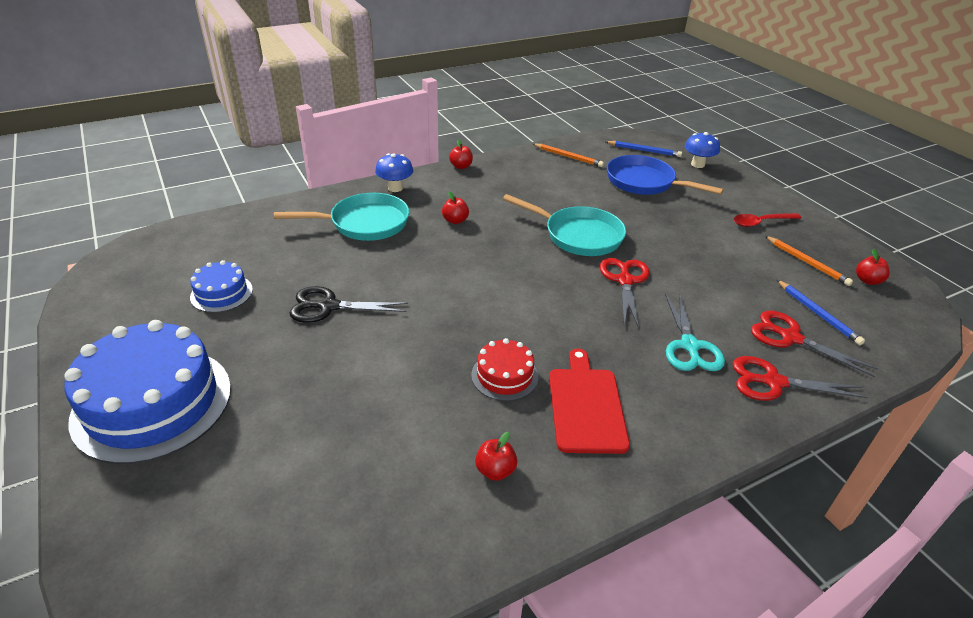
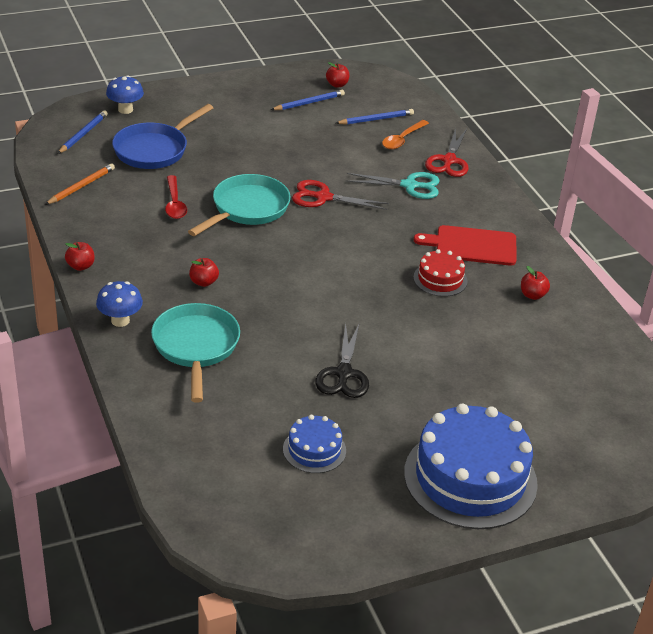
camera: 85 degrees left, 0 degrees up
red spoon [733,213,801,227] -> red spoon moved to [165,175,187,219]
red scissors [751,311,878,377] -> orange spoon [382,120,429,149]
orange pencil [765,236,853,286] -> blue pencil [271,90,345,110]

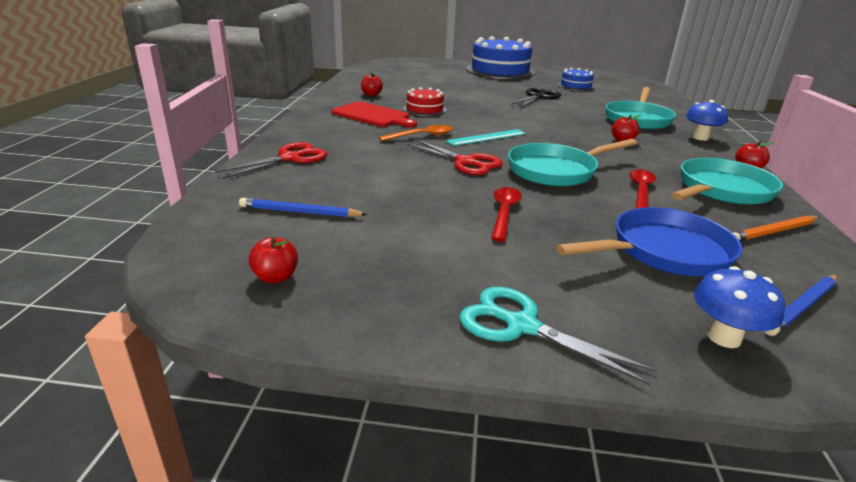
camera: 150 degrees left, 10 degrees down
blue pencil [271,90,345,110] -> none
turquoise scissors [346,172,440,199] -> turquoise scissors moved to [459,287,657,385]
orange spoon [382,120,429,149] -> orange spoon moved to [379,125,453,141]
none -> turquoise ruler [446,129,526,146]
none -> red spoon [491,187,522,242]
none -> turquoise pan [671,158,783,205]

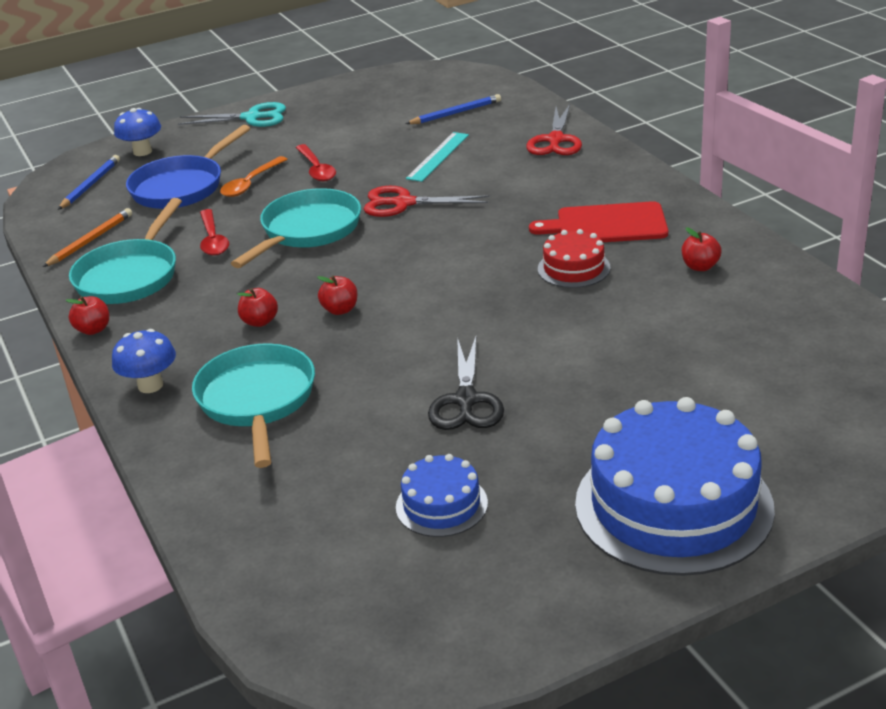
camera: 150 degrees right, 5 degrees up
red apple [248,236,298,283] -> red apple moved to [317,276,357,315]
orange spoon [379,125,453,141] -> orange spoon moved to [220,156,288,197]
turquoise ruler [446,129,526,146] -> turquoise ruler moved to [406,132,469,182]

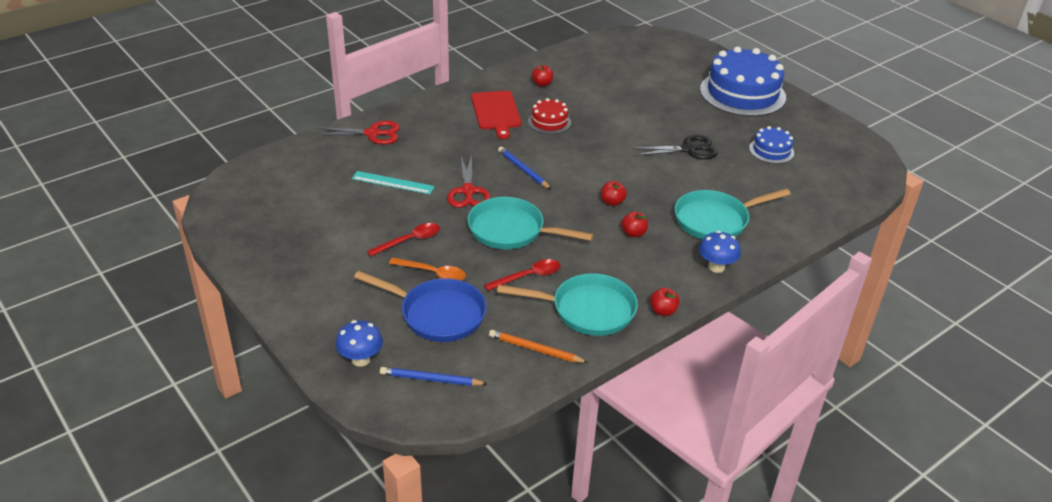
camera: 105 degrees left, 5 degrees up
turquoise scissors [178,102,286,127] -> none
blue pencil [406,94,501,124] -> blue pencil moved to [498,147,551,189]

